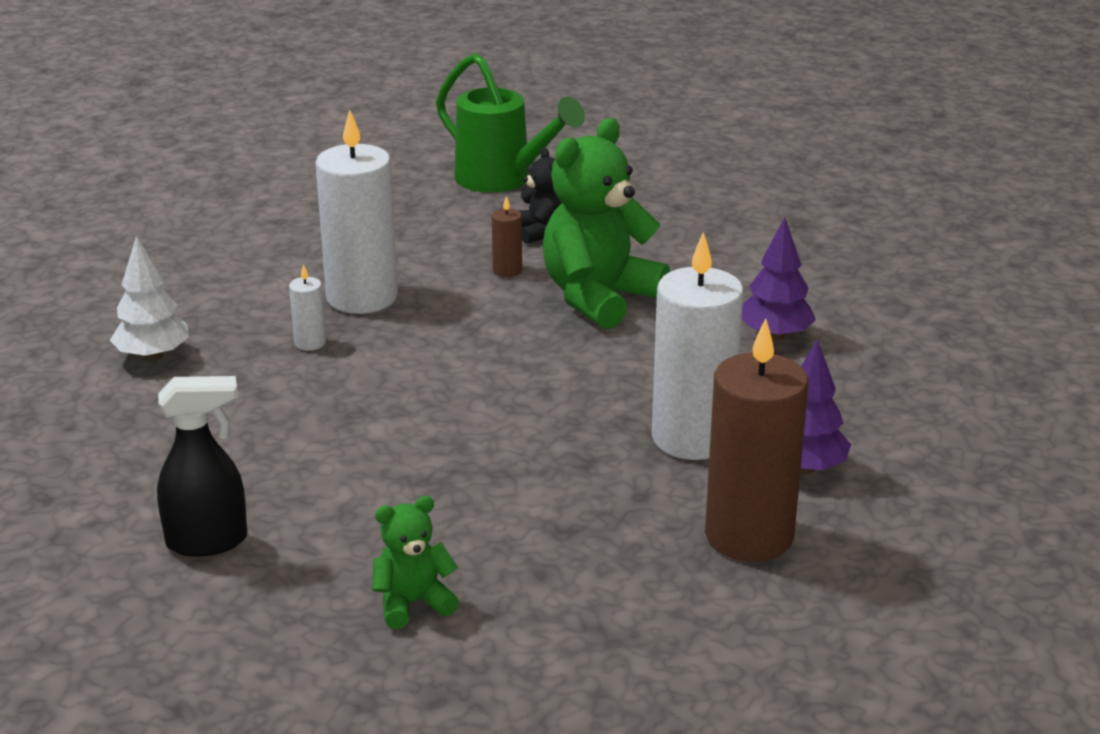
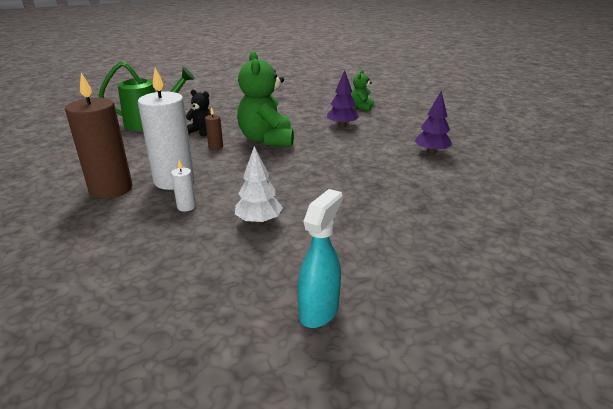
camera: 50 degrees left, 0 degrees up
white tree [110,236,189,361] -> white tree moved to [235,146,283,225]
black spray bottle [157,376,247,556] -> turquoise spray bottle [298,189,343,328]
green teddy bear [372,496,459,629] -> green teddy bear moved to [351,70,374,111]
white candle [652,232,744,460] -> none
brown candle [705,318,808,562] -> brown candle moved to [65,73,132,199]

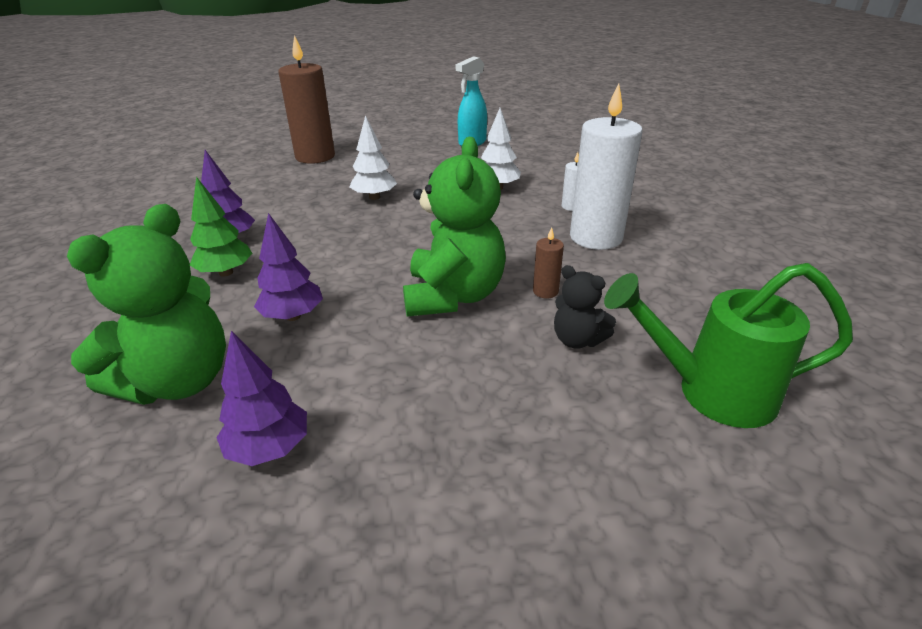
camera: 165 degrees left, 5 degrees up
brown candle [65,73,132,199] -> brown candle moved to [278,35,335,164]
green teddy bear [351,70,374,111] -> green teddy bear [67,204,226,405], size x1.98
none -> green tree [190,177,252,277]
none -> purple tree [216,331,307,466]
none -> white tree [349,115,397,200]

